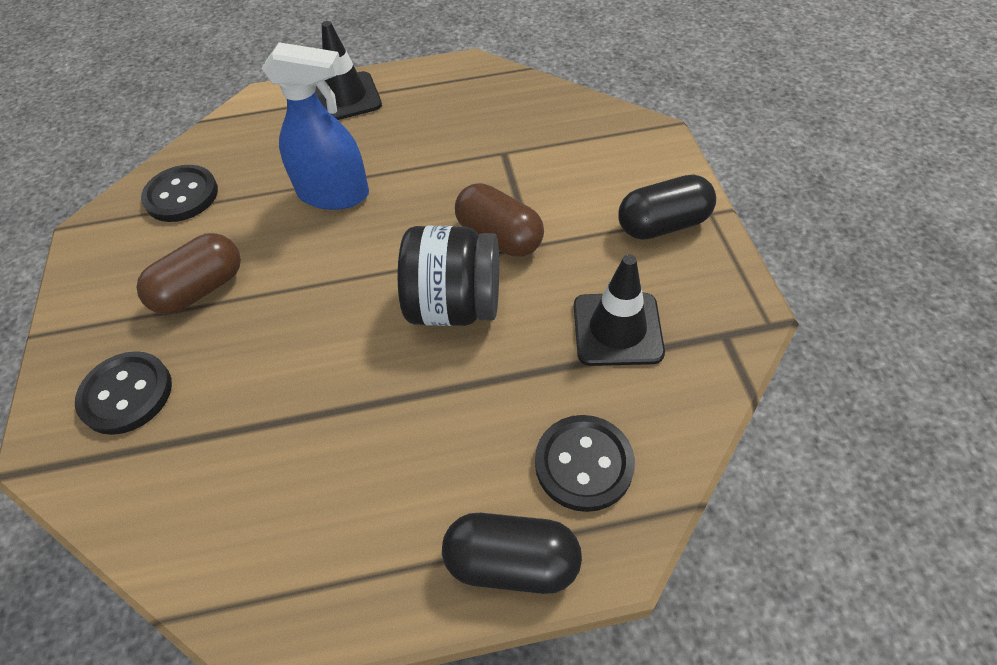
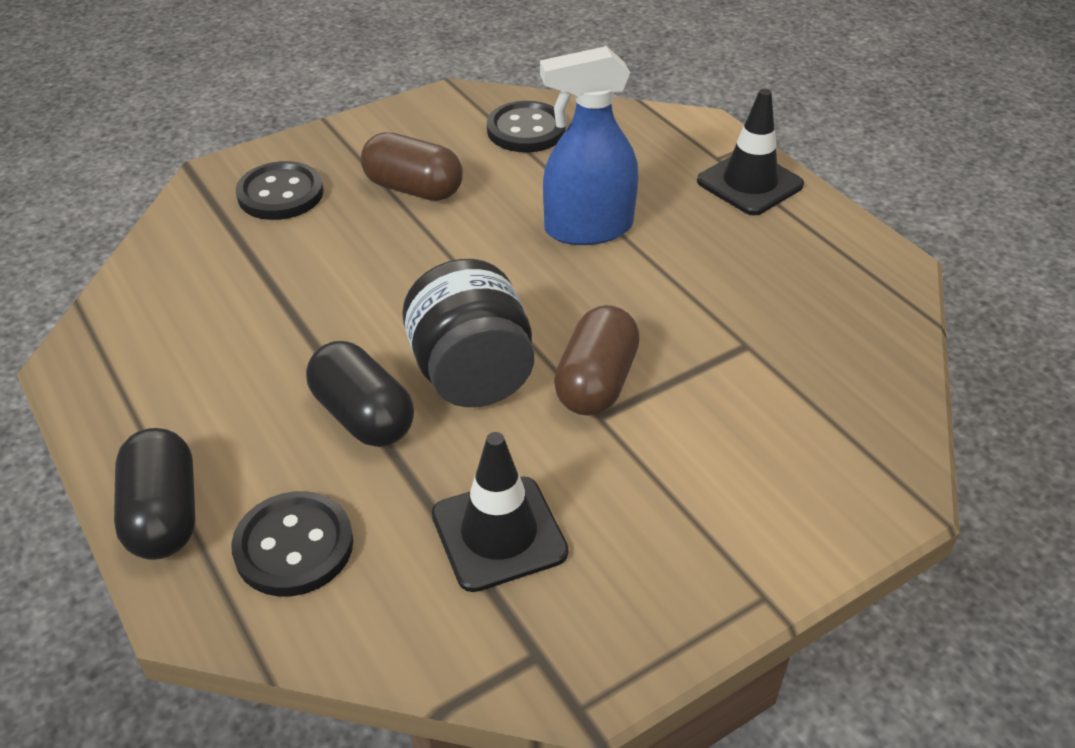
camera: 65 degrees right, 10 degrees down
blue spray bottle [261,42,369,210] -> blue spray bottle turned 90 degrees clockwise [540,46,639,245]
black capsule [618,174,716,239] -> black capsule moved to [306,341,414,447]

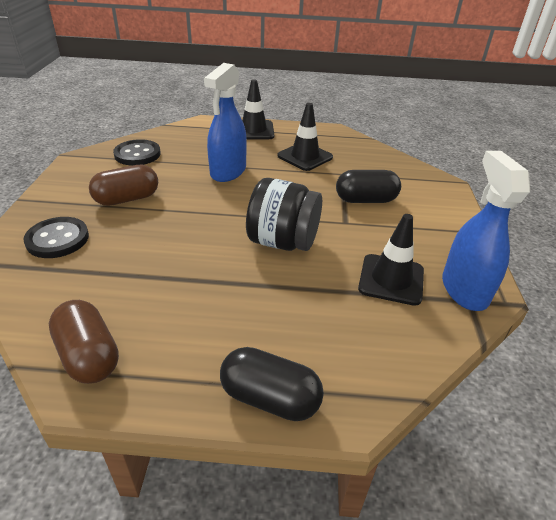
camera: 55 degrees left, 5 degrees down
black button [231,491,353,596] -> none
black capsule [306,341,414,447] -> black capsule moved to [336,170,401,203]
brown capsule [554,305,640,416] -> brown capsule moved to [49,300,119,384]
none -> black traffic cone [277,103,333,171]
none -> blue spray bottle [442,151,530,311]

